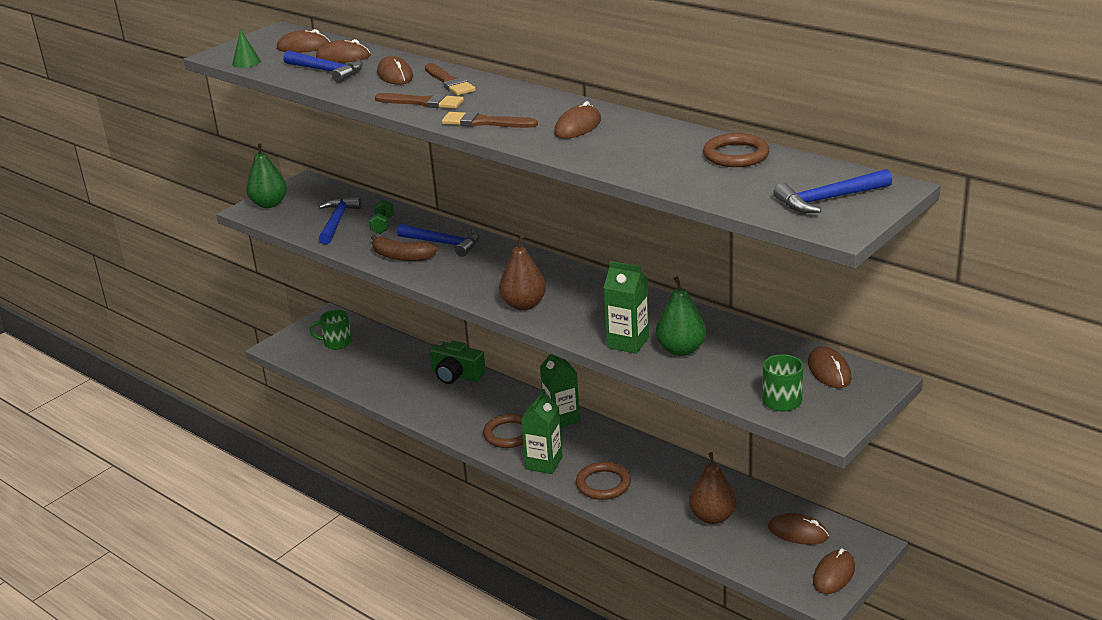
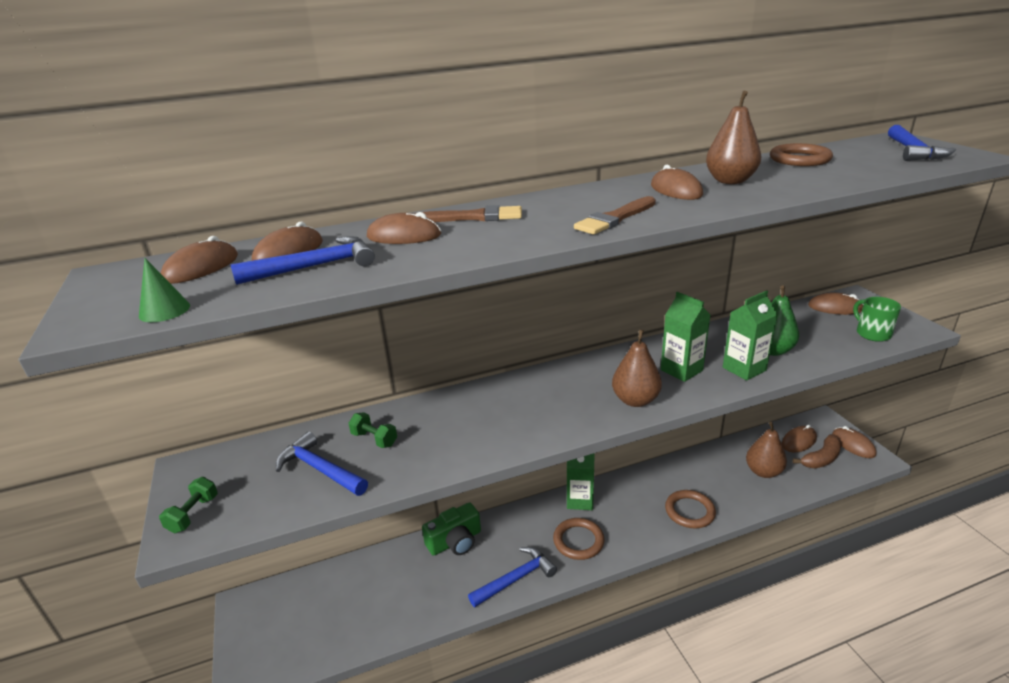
camera: 60 degrees left, 0 degrees up
green pear [246,143,287,208] -> green dumbbell [159,477,218,533]
green mug [310,310,352,350] -> none
brown banana [371,235,438,261] -> brown banana moved to [792,434,841,468]
brown brush [375,93,464,109] -> none
blue hammer [397,224,479,257] -> blue hammer moved to [468,547,557,607]
green carton [521,389,563,474] -> green carton moved to [661,292,710,382]
none -> brown pear [706,91,761,184]

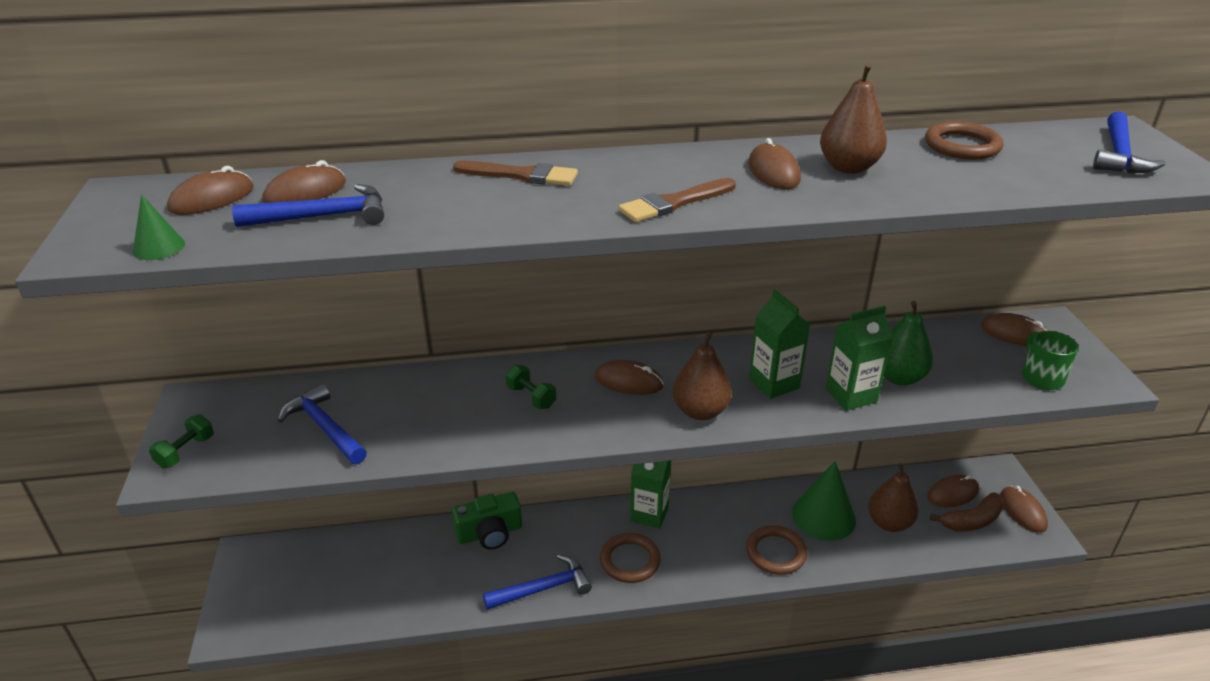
camera: 10 degrees right, 5 degrees up
green dumbbell [348,412,397,448] -> green dumbbell moved to [506,365,556,409]
brown mouse [367,212,441,244] -> brown mouse moved to [595,360,664,395]
none -> green cone [792,461,856,541]

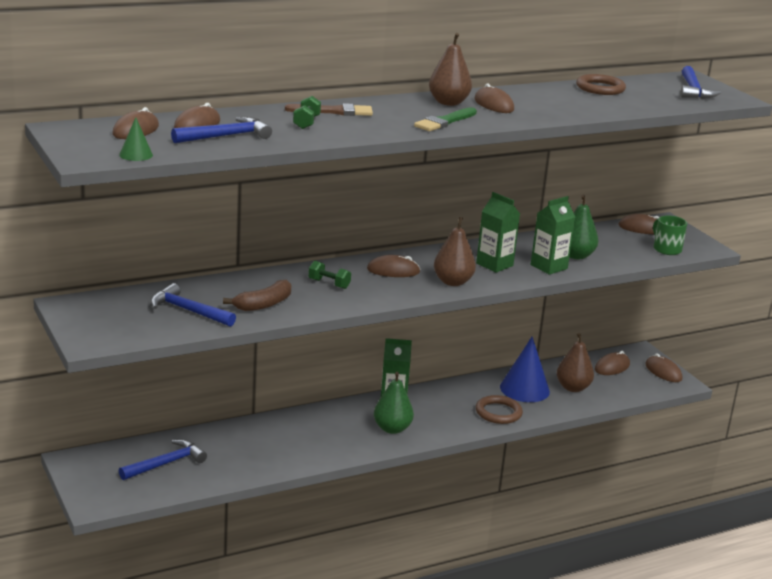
camera: 20 degrees left, 10 degrees down
green dumbbell [149,414,214,468] -> green dumbbell moved to [293,96,321,129]
green camera [452,492,522,550] -> none
blue hammer [483,554,592,610] -> blue hammer moved to [119,439,207,480]
brown ring [600,533,661,583] -> green pear [374,372,414,434]
brown brush [618,178,736,222] -> green brush [414,107,477,131]
green cone [792,461,856,541] -> blue cone [500,336,550,402]
brown pear [820,63,887,174] -> brown pear moved to [429,33,472,106]
brown banana [930,492,1004,531] -> brown banana moved to [223,280,291,311]

